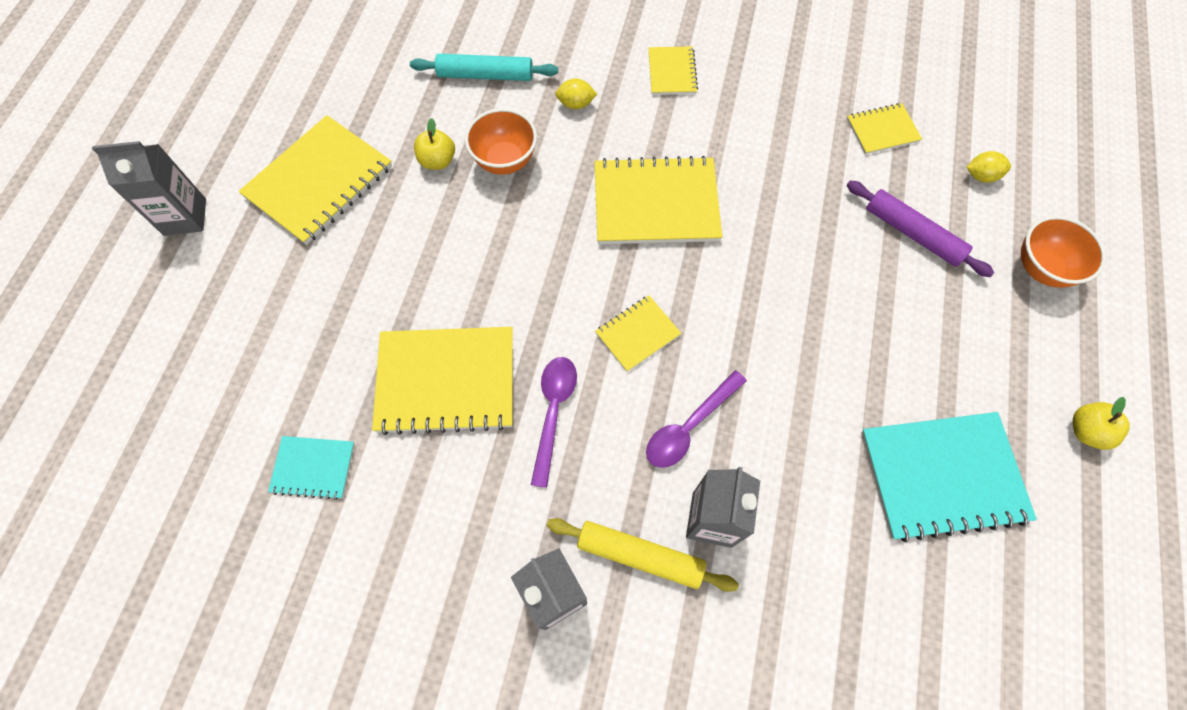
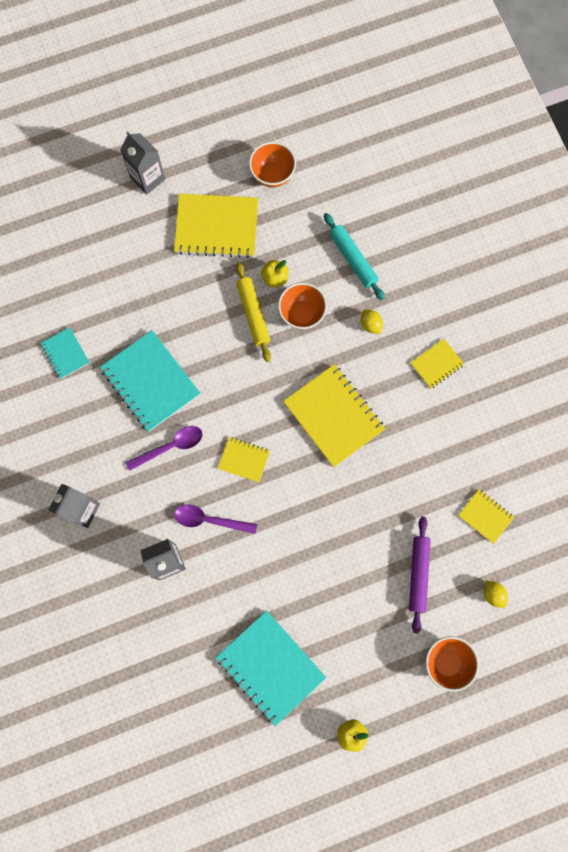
camera: 55 degrees right, 10 degrees up
yellow notebook [372,327,513,435] -> turquoise notebook [100,330,200,432]
yellow rolling pin [547,518,739,592] -> yellow rolling pin moved to [236,262,271,362]
none -> orange bowl [249,142,296,187]

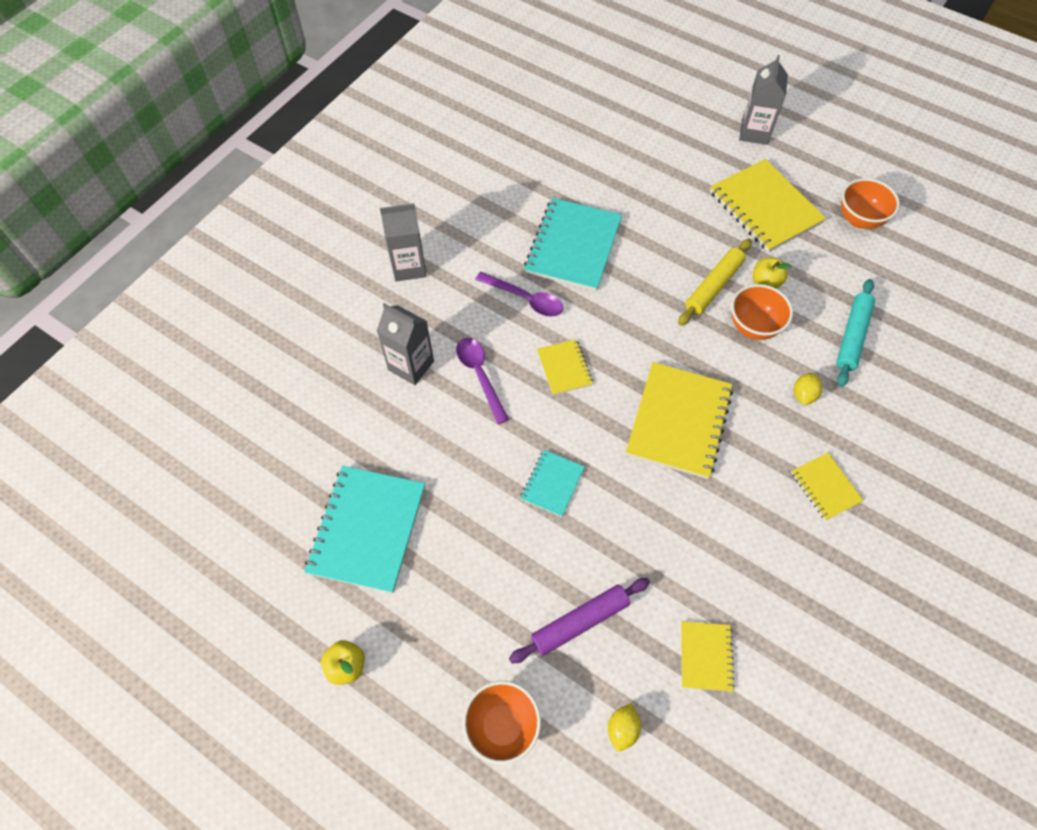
camera: 55 degrees right, 15 degrees down
turquoise notebook [40,327,89,379] -> turquoise notebook moved to [520,450,585,517]
yellow notebook [410,339,464,389] -> yellow notebook turned 45 degrees clockwise [791,453,864,521]

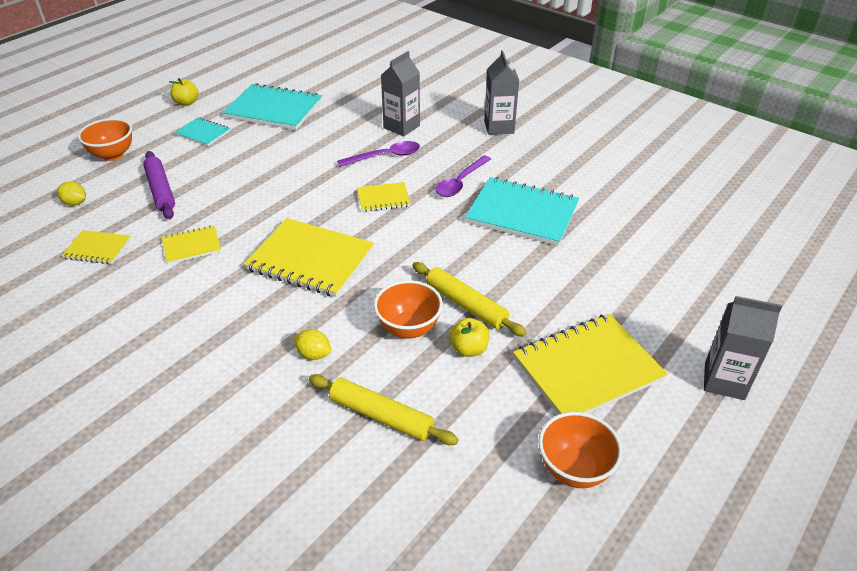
camera: 95 degrees right, 20 degrees down
turquoise notebook [520,450,585,517] -> turquoise notebook moved to [174,117,230,146]
yellow notebook [791,453,864,521] -> yellow notebook moved to [162,225,221,264]
turquoise rolling pin [836,279,875,387] -> yellow rolling pin [309,374,459,445]

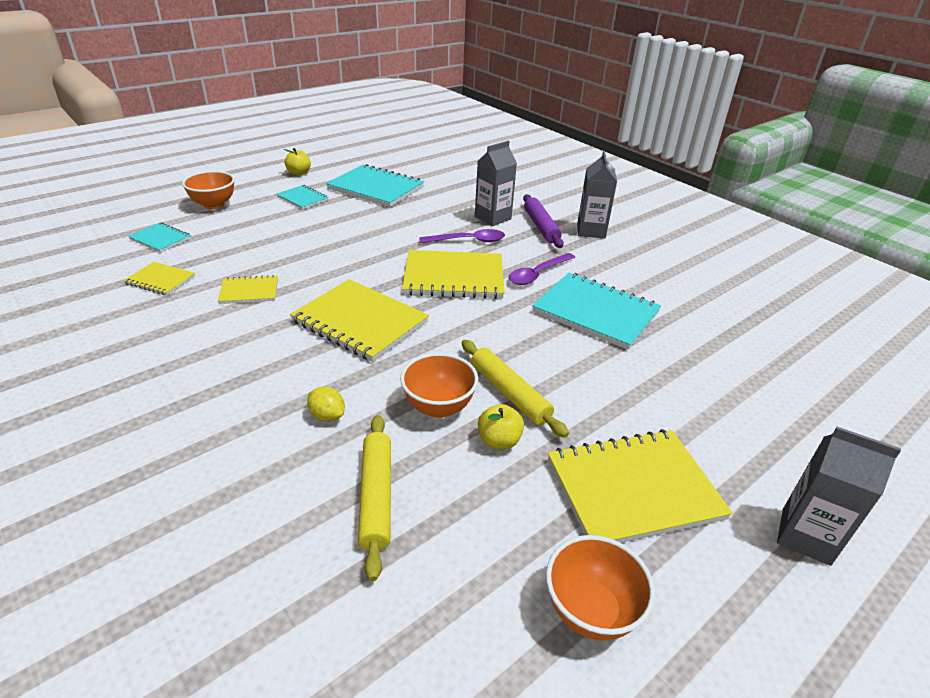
camera: 10 degrees right, 5 degrees down
yellow lemon [57,181,86,206] -> turquoise notebook [128,222,191,253]
purple rolling pin [143,151,175,219] -> purple rolling pin moved to [523,194,564,248]
yellow rolling pin [309,374,459,445] -> yellow rolling pin turned 45 degrees clockwise [358,415,391,581]
yellow notebook [357,182,411,212] -> yellow notebook [402,250,504,299], size x1.92

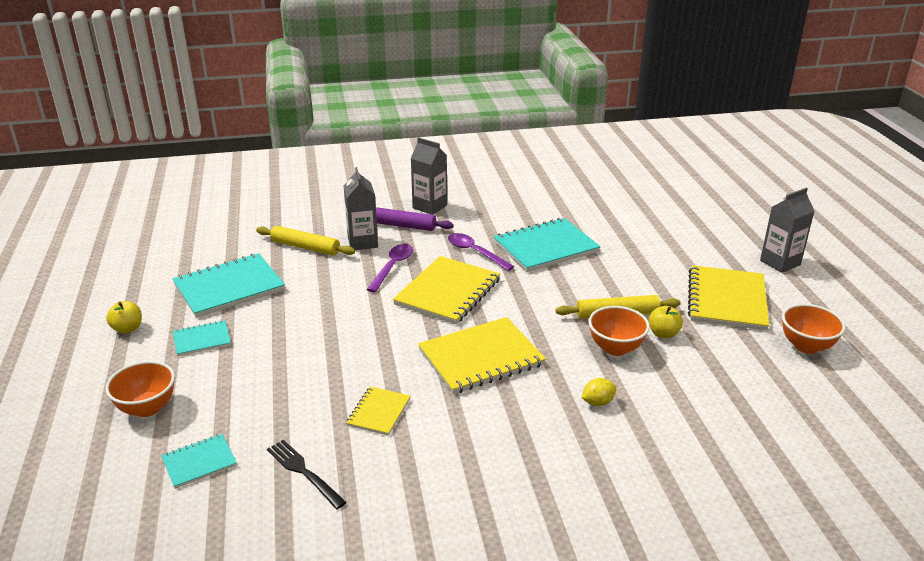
camera: 60 degrees left, 5 degrees down
yellow notebook [123,262,195,296] -> black fork [267,440,347,509]
yellow rolling pin [358,415,391,581] -> yellow rolling pin moved to [256,226,355,256]
purple spoon [509,253,575,285] -> purple spoon turned 150 degrees clockwise [448,233,514,271]

